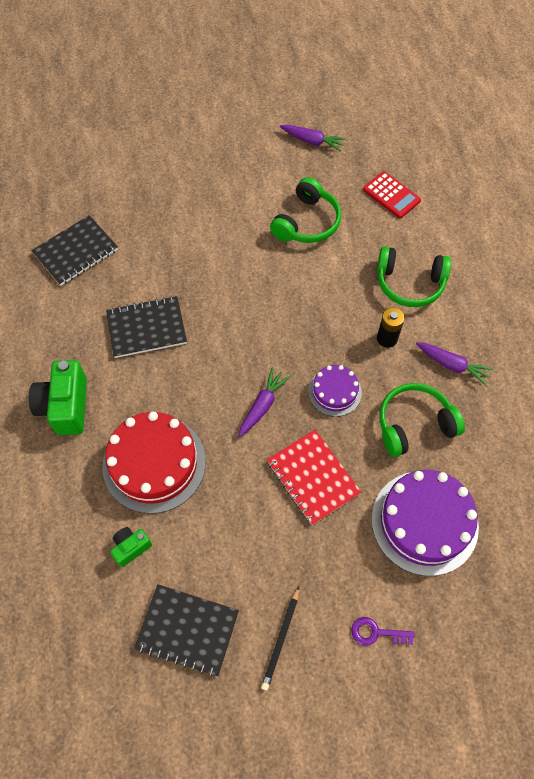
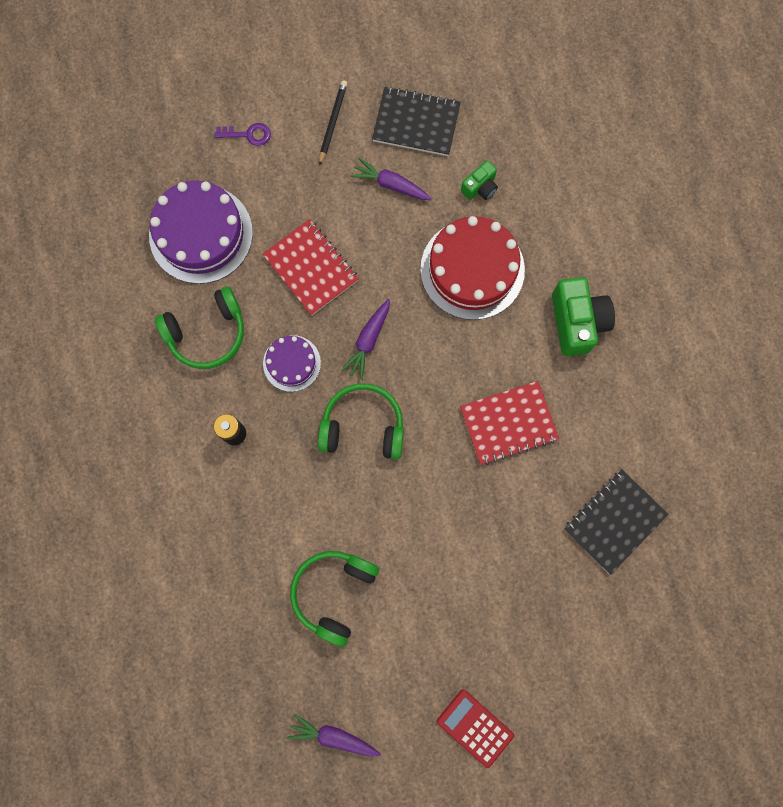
camera: 175 degrees right, 15 degrees up
black notebook [106,296,187,358] -> red notebook [460,381,559,465]
red calculator [363,171,421,218] -> red calculator moved to [437,689,514,768]
green headphones [377,247,451,307] -> green headphones moved to [318,383,404,459]
purple carrot [416,342,494,386] -> purple carrot moved to [350,157,432,200]

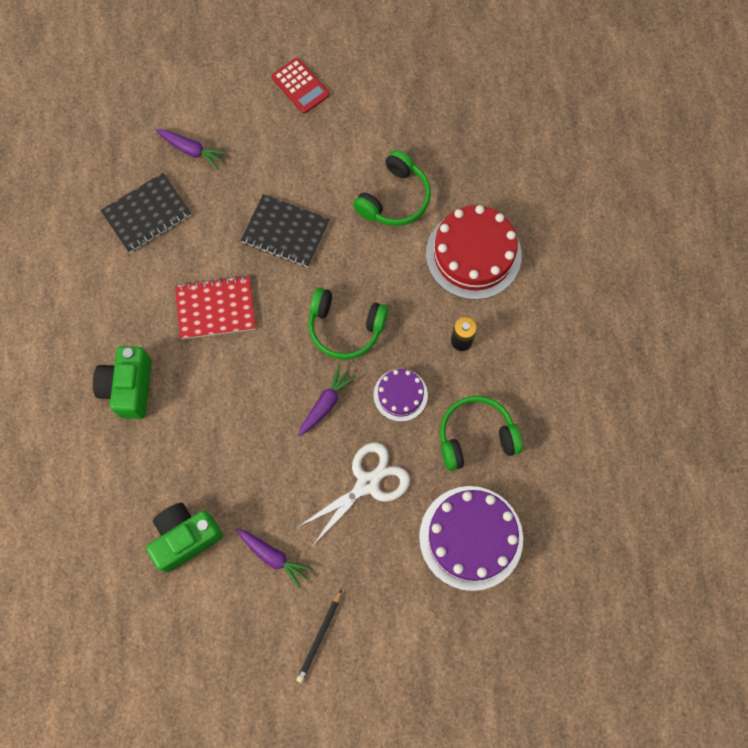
camera: 170 degrees left, 5 degrees down
purple key [215,123,271,146] -> none
red notebook [263,219,359,315] -> white scissors [298,442,410,545]
purple carrot [287,713,381,757] -> purple carrot moved to [156,129,227,169]
black notebook [372,86,461,156] -> black notebook moved to [241,194,330,268]
red cake [420,216,525,320] -> red cake moved to [426,205,522,300]
green camera [461,160,498,200] -> green camera [146,503,223,573], size x1.86

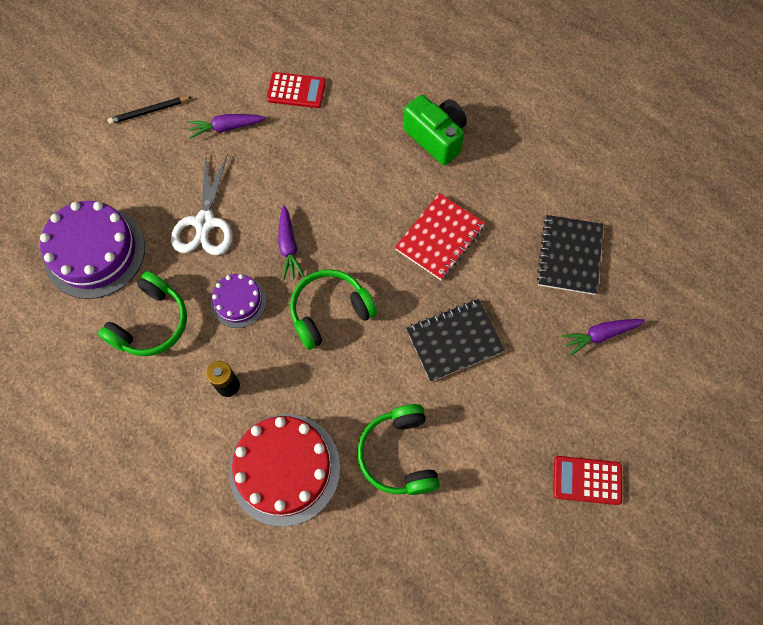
camera: 135 degrees right, 5 degrees down
green camera [146,503,223,573] -> red calculator [267,72,326,108]
black pencil [296,590,342,683] -> black pencil turned 90 degrees counterclockwise [108,97,192,124]

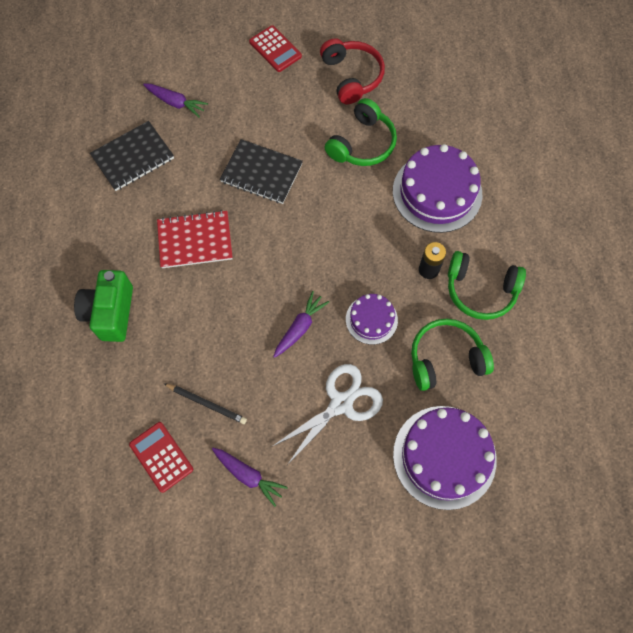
camera: 135 degrees left, 0 degrees up
black pencil [108,97,192,124] -> black pencil moved to [164,383,247,424]
red cake [229,414,340,527] -> purple cake [393,144,482,233]
green headphones [290,269,377,350] -> green headphones moved to [448,251,526,320]
none -> red headphones [320,38,385,104]

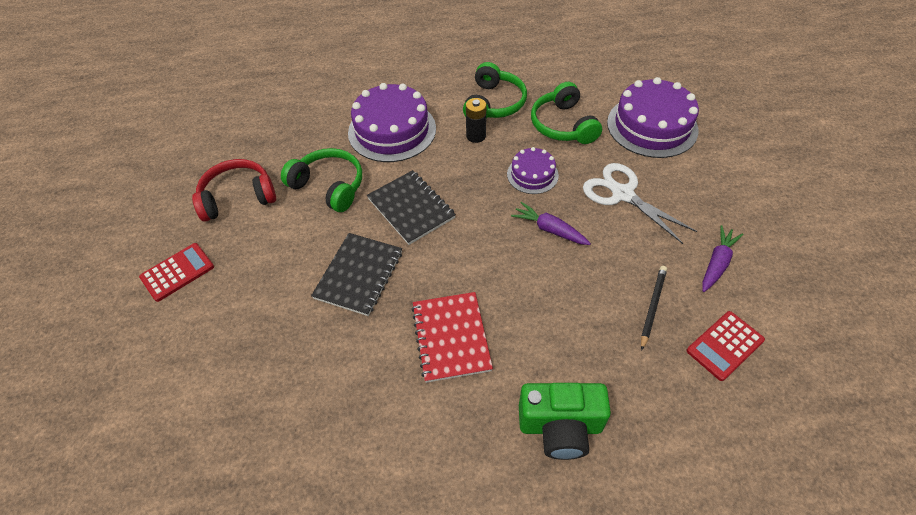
camera: 90 degrees left, 15 degrees down
black notebook [90,121,174,191] -> black notebook moved to [367,170,456,245]
purple carrot [143,84,208,117] -> none

